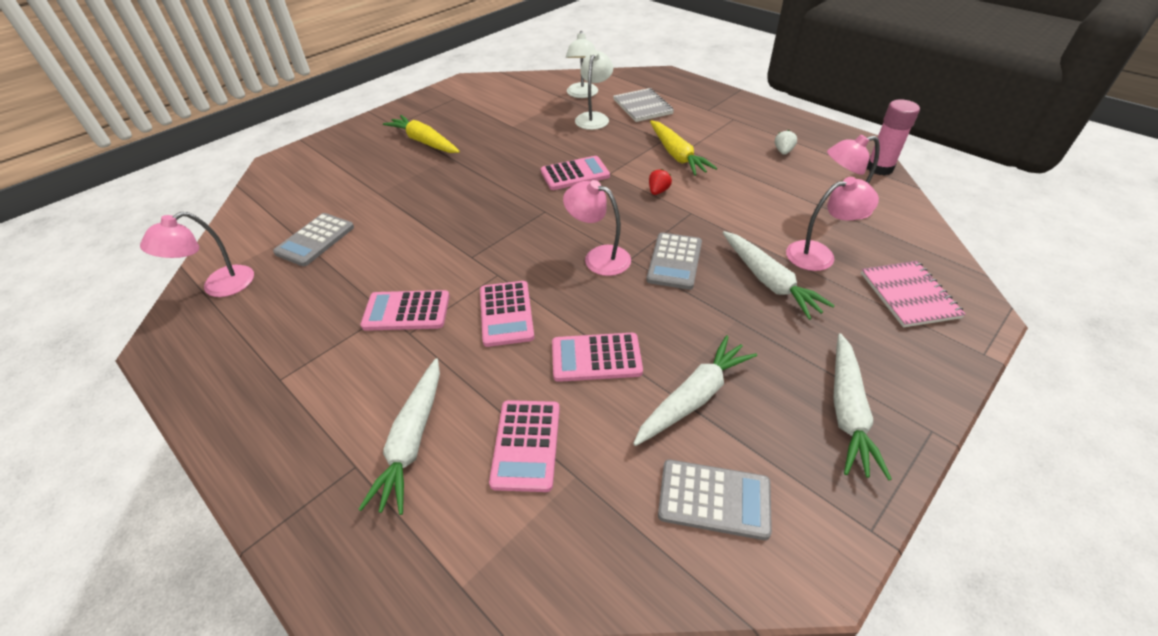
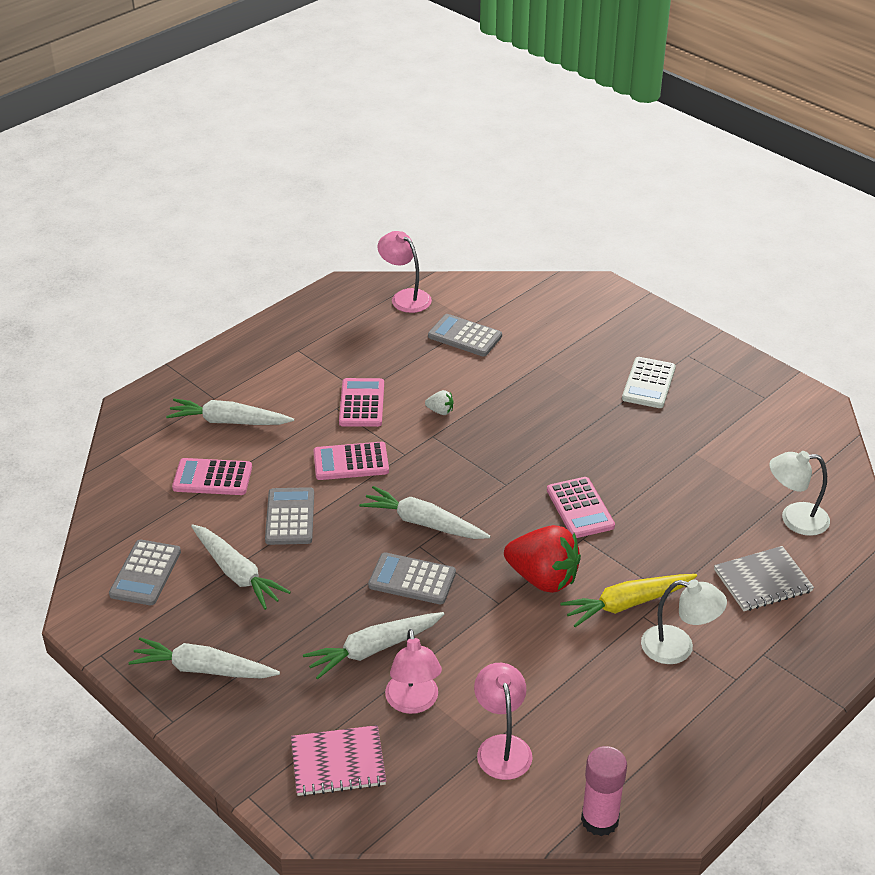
camera: 90 degrees right, 5 degrees down
yellow carrot [383,115,460,153] -> white calculator [622,357,676,408]
pink calculator [552,333,643,382] -> grey calculator [265,487,314,545]
pink lamp [563,180,631,276] -> white carrot [359,486,491,539]
white lamp [575,50,613,130] -> white lamp moved to [641,579,727,664]
red strawberry [649,169,672,195] -> red strawberry [504,525,581,593], size x2.36
white strawberry [775,130,797,155] -> white strawberry moved to [425,390,454,415]

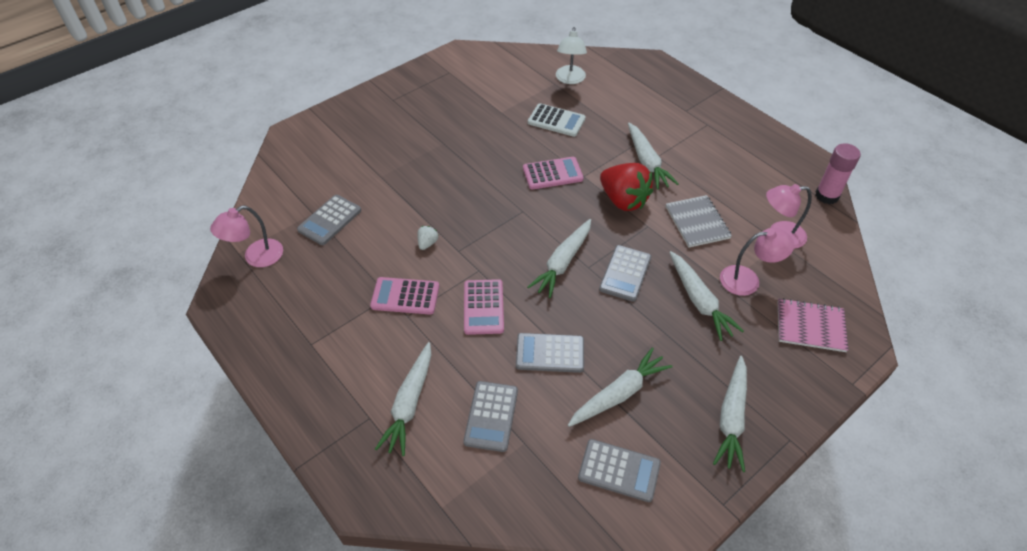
camera: 85 degrees left, 10 degrees up
pink calculator [172,458,252,495] -> grey calculator [463,381,518,452]
pink notebook [291,725,386,796] -> pink notebook turned 75 degrees counterclockwise [778,298,848,352]
red strawberry [504,525,581,593] -> red strawberry turned 105 degrees clockwise [600,163,653,211]
yellow carrot [560,574,697,627] -> white carrot [628,123,679,190]
white calculator [622,357,676,408] -> white calculator moved to [528,103,586,137]
white lamp [641,579,727,664] -> none
grey notebook [714,546,814,611] -> grey notebook moved to [666,195,732,248]

